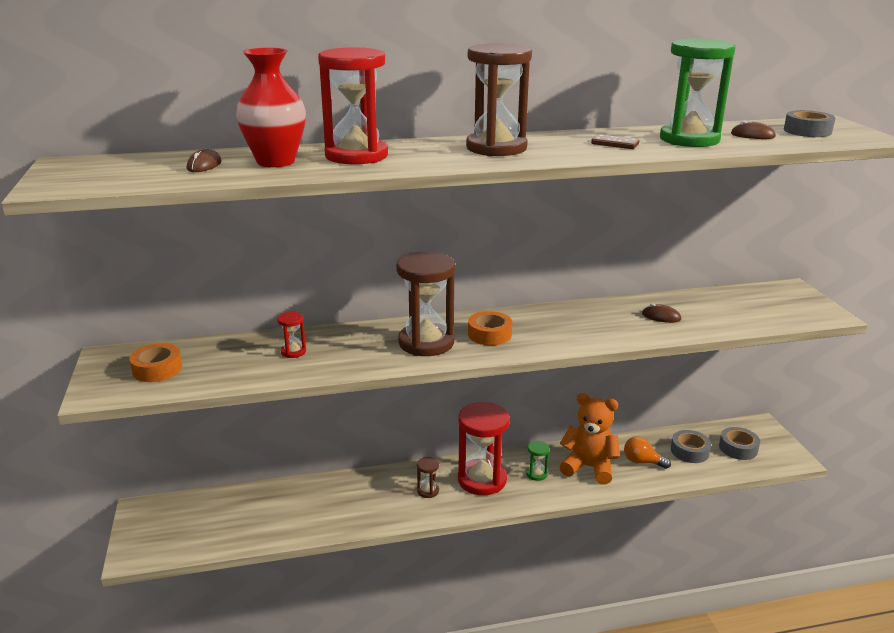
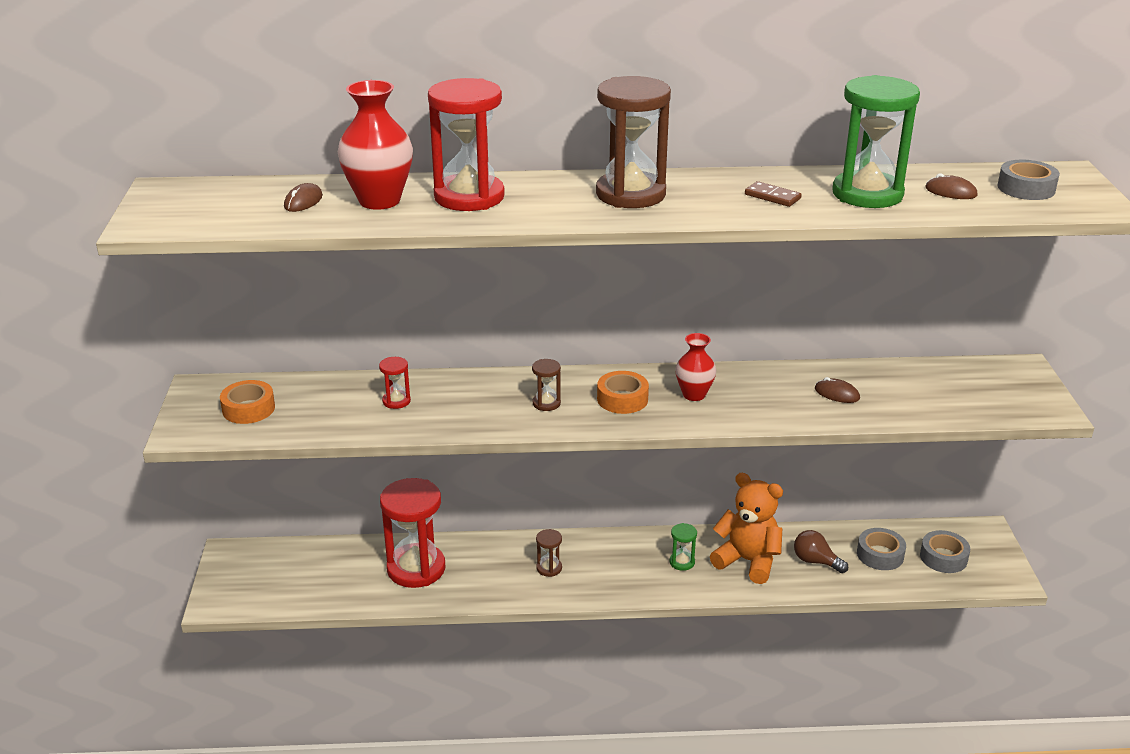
camera: 10 degrees right, 5 degrees up
brown hourglass [396,251,455,356] -> brown hourglass [532,359,561,411], size x0.44
red hourglass [458,402,510,495] -> red hourglass moved to [380,478,446,588]
orange light bulb [624,436,671,469] -> brown light bulb [794,530,848,573]
none -> red vase [675,333,716,401]

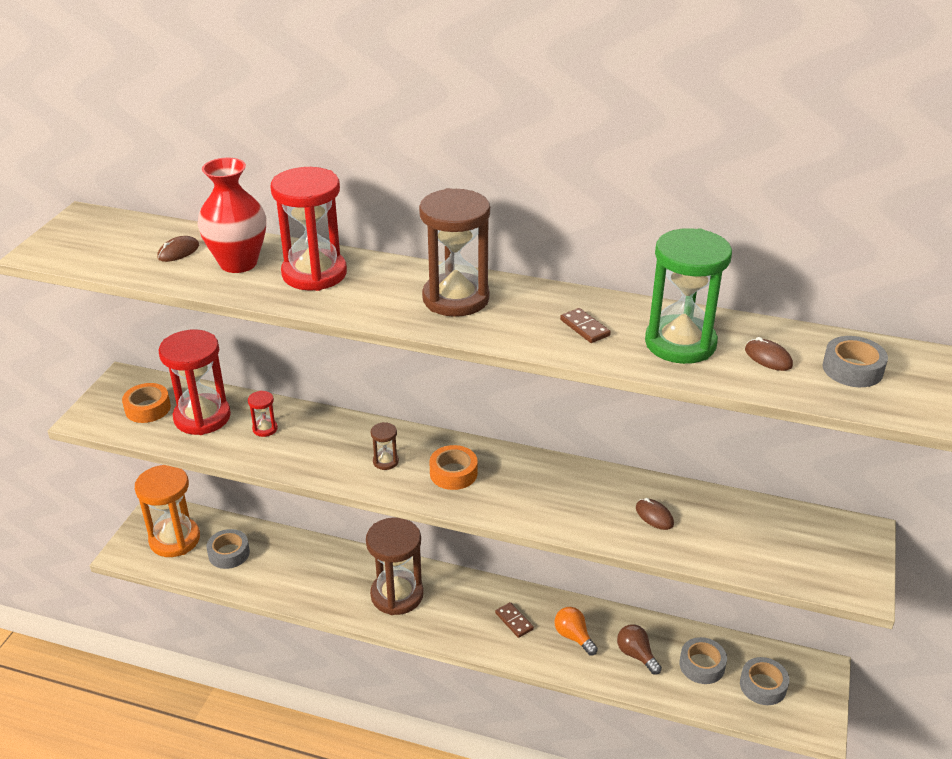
camera: 20 degrees right, 5 degrees up
red hourglass [380,478,446,588] -> red hourglass moved to [159,330,231,435]
brown hourglass [536,529,562,577] -> brown hourglass [366,517,424,615], size x2.28
green hourglass [670,523,697,571] -> brown domino [495,602,534,638]
red vase [675,333,716,401] -> none
orange teddy bear [710,473,783,584] -> orange light bulb [555,607,598,655]
none -> orange hourglass [135,465,200,557]
none -> grey tape [206,529,250,569]

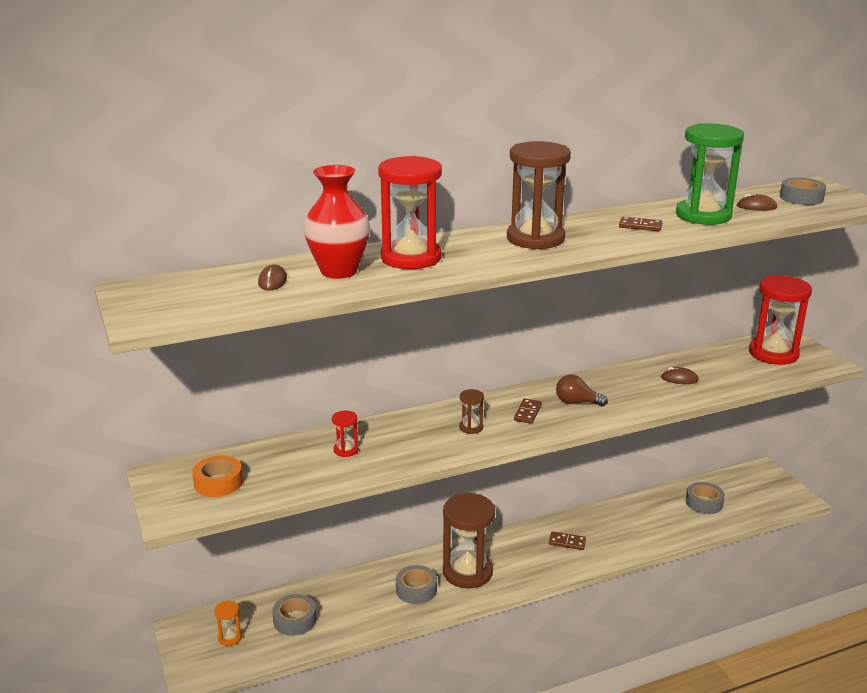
camera: 40 degrees left, 10 degrees down
orange hourglass [135,465,200,557] -> orange hourglass [214,601,242,646], size x0.44
red hourglass [159,330,231,435] -> red hourglass moved to [749,275,812,365]
orange tape [429,445,478,490] -> brown domino [514,398,542,424]
orange light bulb [555,607,598,655] -> none
brown light bulb [617,624,662,675] -> brown light bulb moved to [556,375,608,406]
grey tape [740,657,789,705] -> grey tape moved to [396,565,437,604]

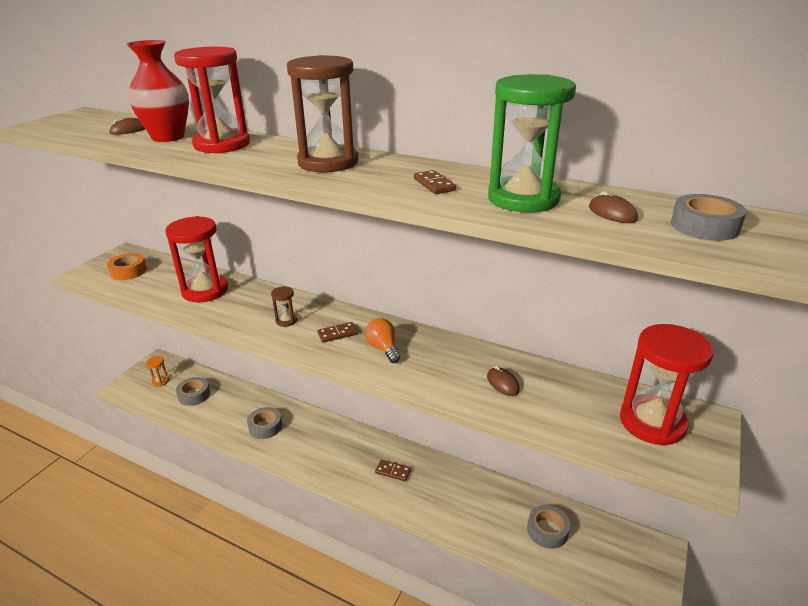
camera: 50 degrees right, 5 degrees up
red hourglass [332,411,359,457] -> red hourglass [165,216,228,303], size x2.28
brown hourglass [443,493,495,589] -> none
brown domino [549,531,586,550] -> brown domino turned 45 degrees counterclockwise [375,460,411,481]
brown light bulb [556,375,608,406] -> orange light bulb [365,318,400,363]

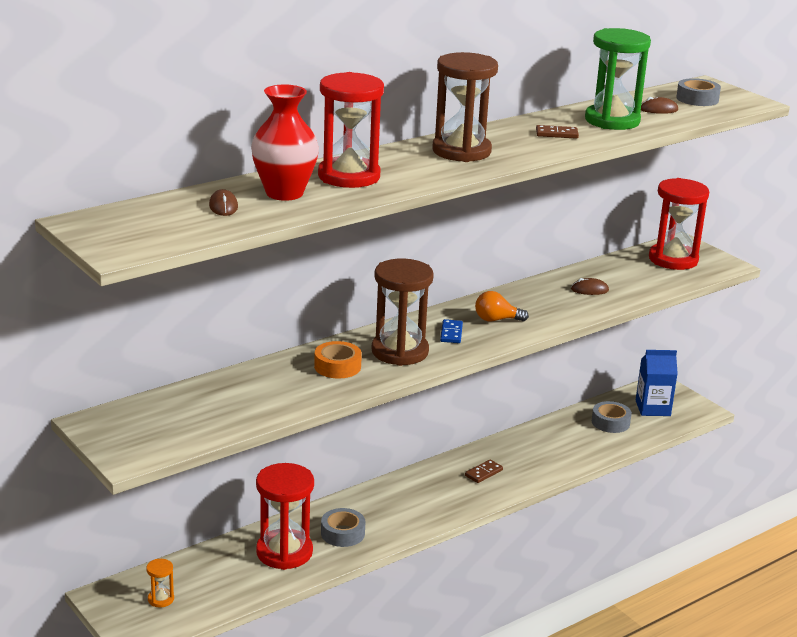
camera: 65 degrees left, 5 degrees down
orange tape [107,253,147,280] -> orange tape moved to [314,341,362,378]
red hourglass [165,216,228,303] -> red hourglass moved to [256,463,314,570]
grey tape [176,377,210,406] -> none
brown hourglass [271,286,297,327] -> brown hourglass [371,259,434,366], size x2.28
brown domino [317,322,358,343] -> blue domino [440,319,463,343]
none -> blue carton [636,350,678,416]

